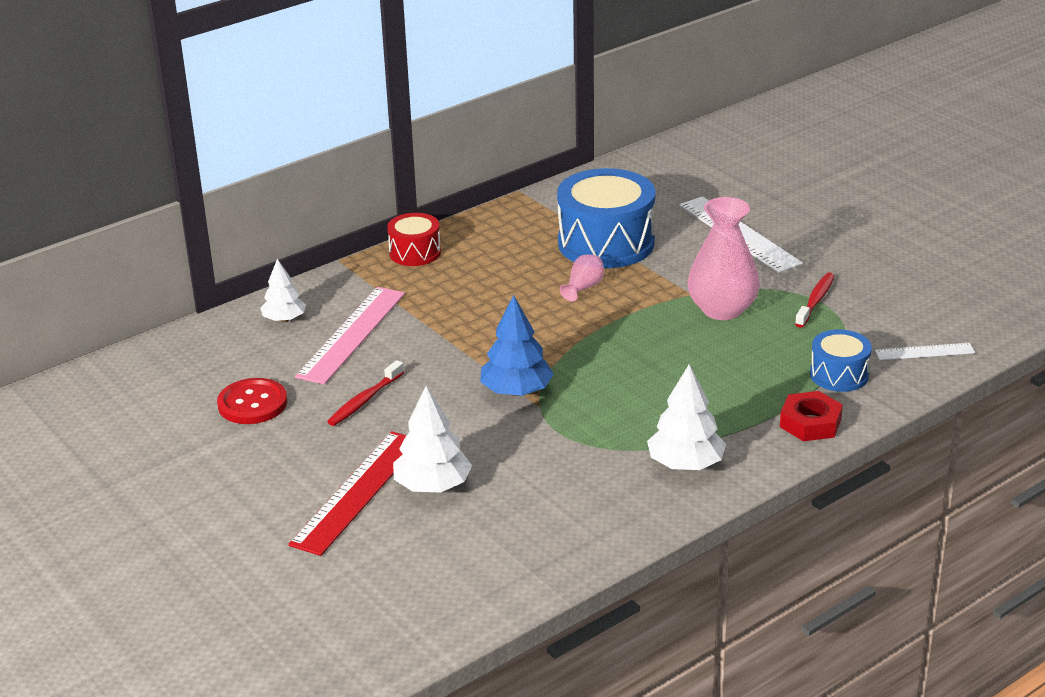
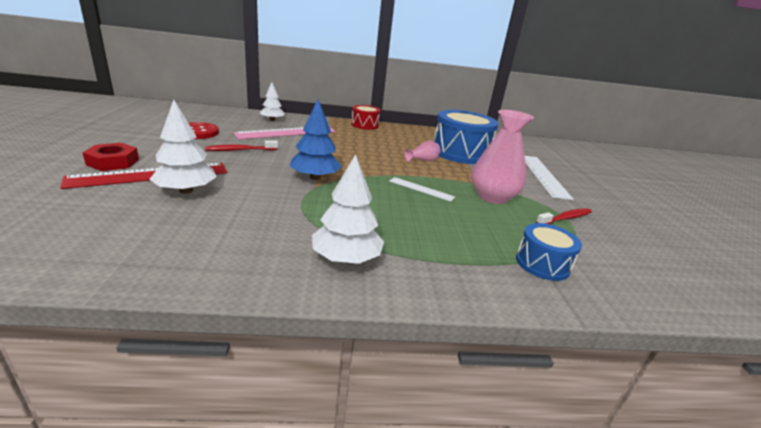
camera: 30 degrees right, 5 degrees down
red nut [780,391,843,441] -> red nut moved to [83,143,139,171]
white ruler [875,343,975,360] -> white ruler moved to [389,177,455,202]

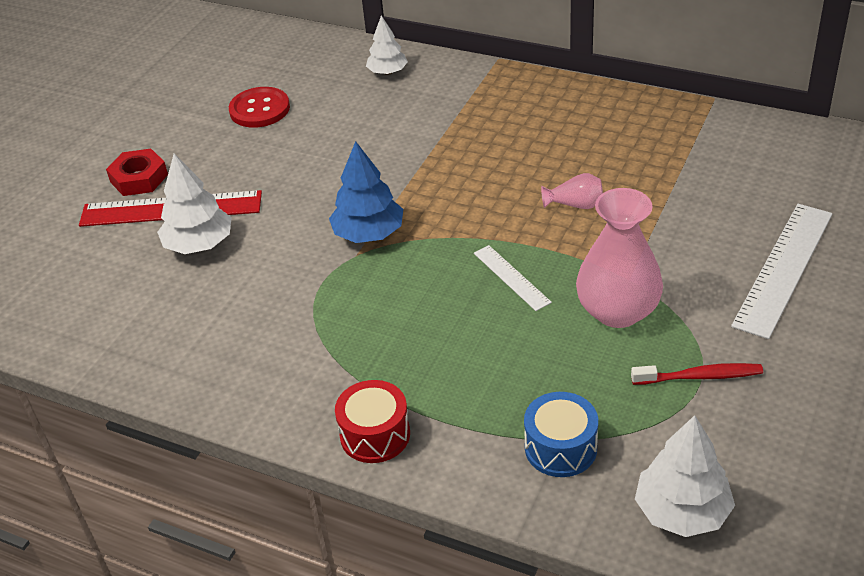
camera: 35 degrees right, 15 degrees up
red toothbrush [205,140,278,151] -> none
pink ruler [233,127,336,139] -> none
white tree [312,154,384,264] -> white tree moved to [635,415,735,537]
red drum [351,105,381,130] -> red drum moved to [335,380,410,463]
blue drum [433,110,499,164] -> none

